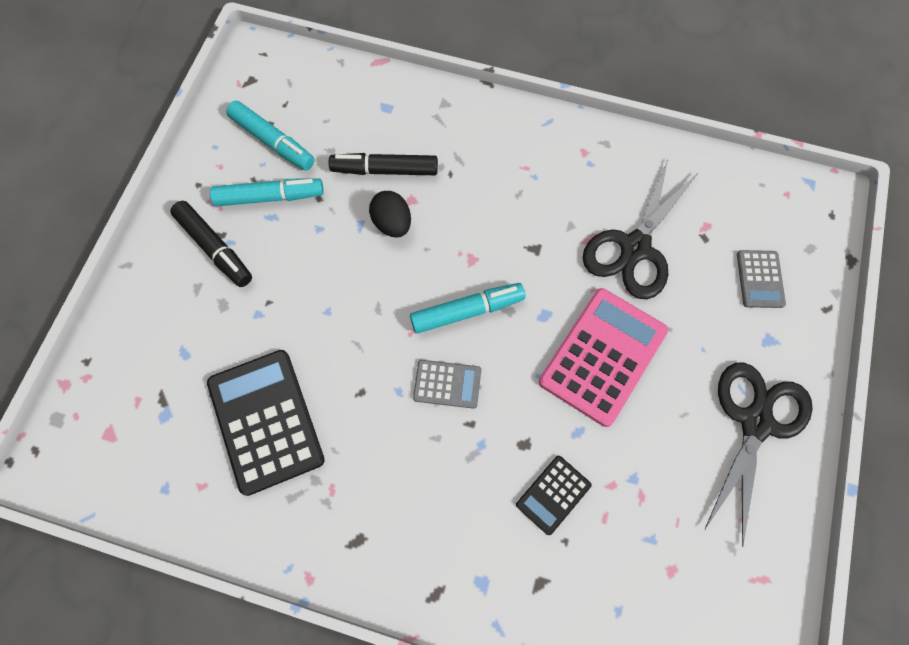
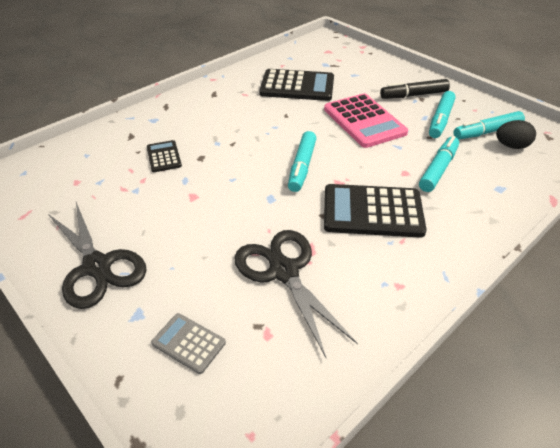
camera: 120 degrees right, 25 degrees down
black marker [329,153,438,175] -> turquoise marker [419,136,459,192]
black egg [369,191,411,238] -> black egg moved to [496,120,536,149]
grey calculator [413,360,481,409] -> none
pink calculator [539,288,668,427] -> pink calculator moved to [324,93,408,148]
none -> black calculator [324,184,427,238]

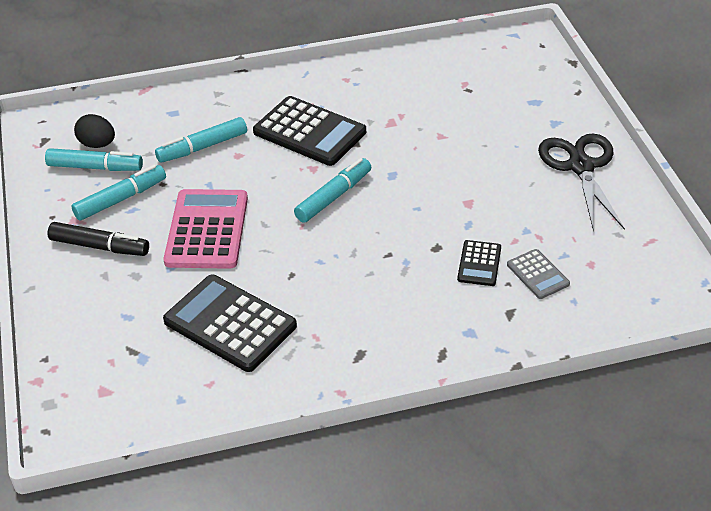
camera: 150 degrees left, 0 degrees up
grey calculator [151,313,226,374] -> grey calculator moved to [507,249,570,299]
black scissors [234,230,358,358] -> none

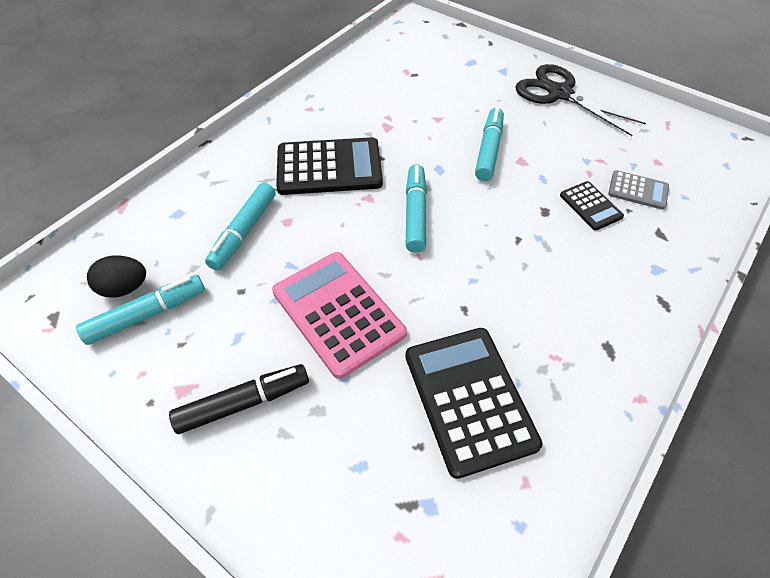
camera: 40 degrees left, 10 degrees up
turquoise marker [71,165,166,220] -> turquoise marker moved to [475,107,504,181]
black calculator [163,275,297,372] -> black calculator turned 75 degrees clockwise [405,328,543,479]

